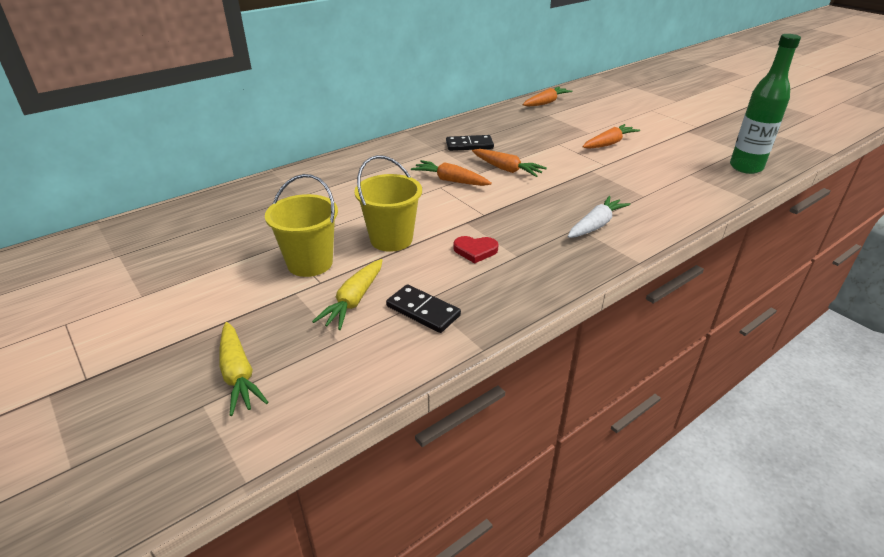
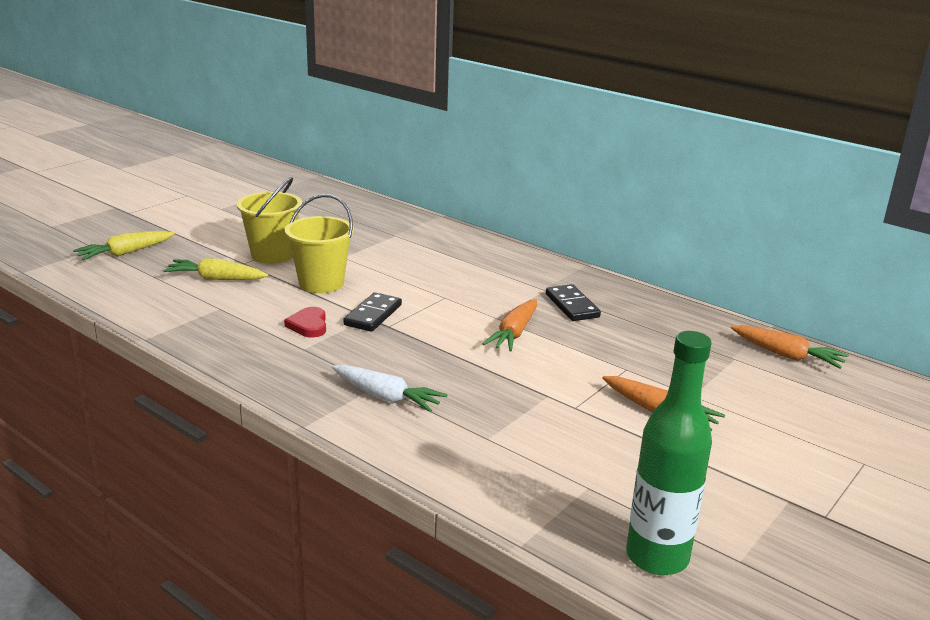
camera: 75 degrees right, 10 degrees down
black domino [386,284,461,333] -> black domino moved to [343,292,402,332]
orange carrot [411,160,492,186] -> none

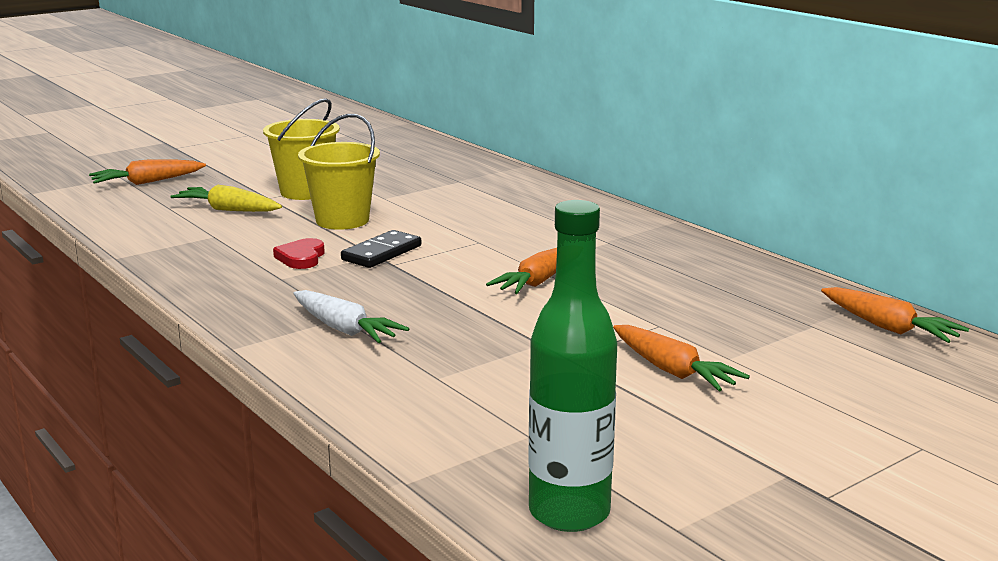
camera: 15 degrees right, 5 degrees down
yellow carrot [73,231,175,260] -> orange carrot [89,159,206,185]
black domino [546,284,601,321] -> none

